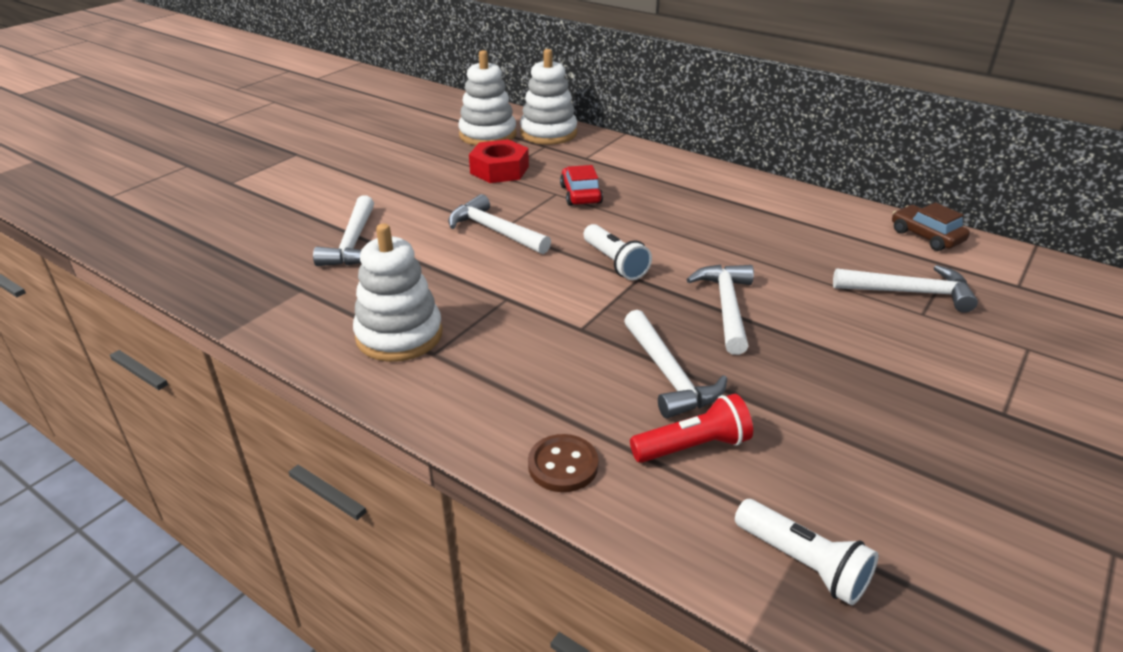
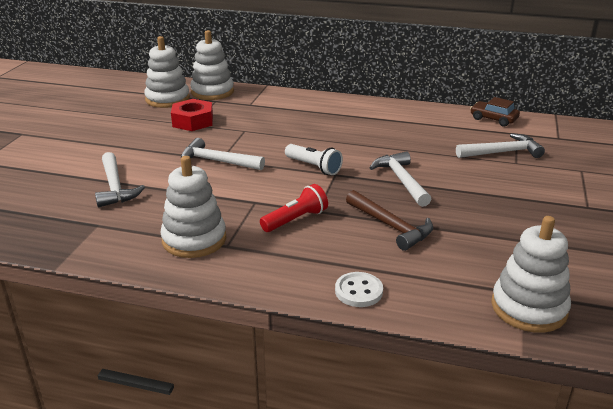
camera: 20 degrees left, 5 degrees down
brown button [528,434,599,492] -> white button [335,272,383,307]
red car [560,165,603,206] -> none
white hammer [624,310,727,419] -> brown hammer [346,190,433,251]
red flashlight [630,394,753,463] -> red flashlight moved to [260,184,328,232]
white flashlight [735,499,878,605] -> white stacking toy [491,216,571,333]

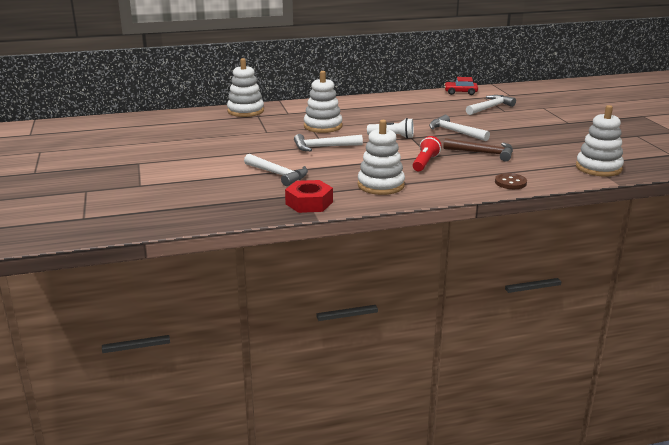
camera: 30 degrees left, 5 degrees down
white stacking toy [144,36,190,108] -> white stacking toy moved to [304,71,342,133]
red nut [171,99,213,131] -> red nut moved to [285,180,333,213]
white button [335,272,383,307] -> brown button [495,173,527,189]
brown car [470,97,520,127] -> red car [444,77,478,95]

